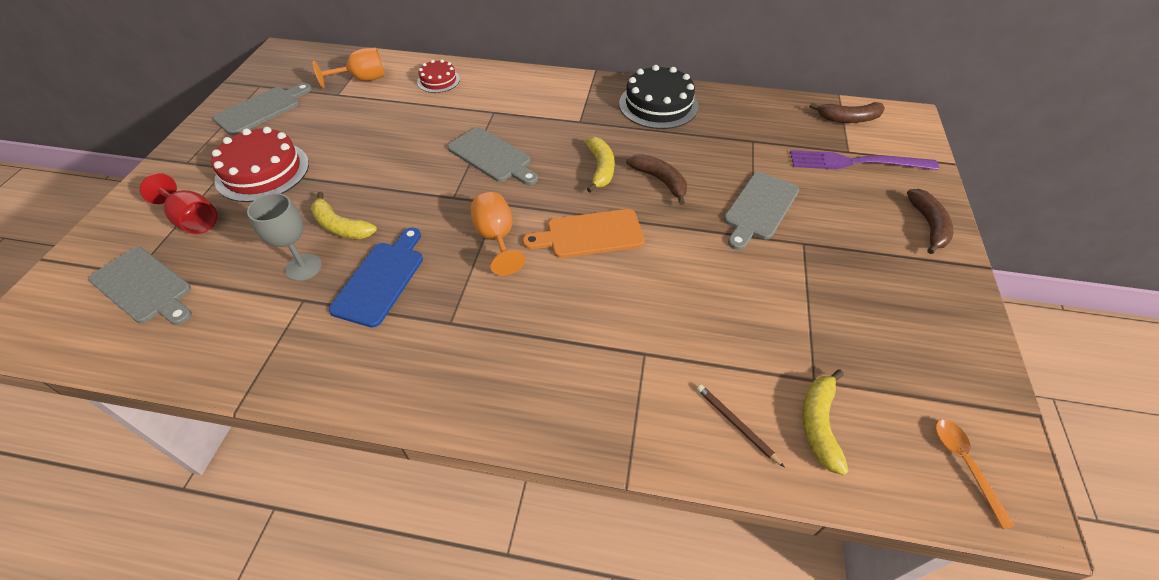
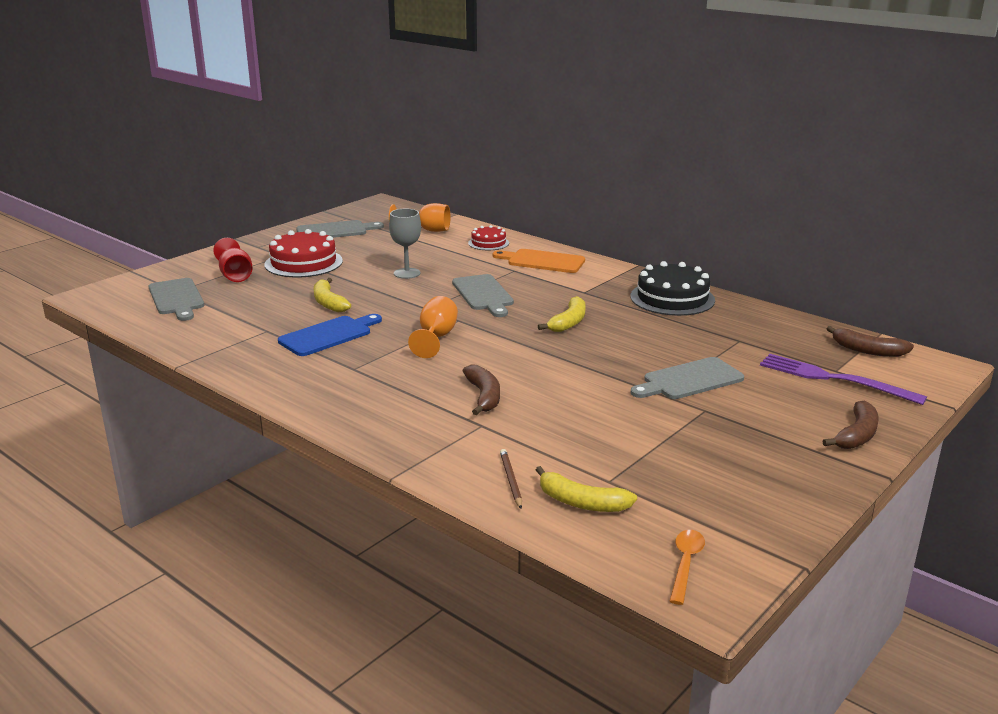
camera: 30 degrees right, 25 degrees down
grey goblet [247,193,322,281] -> grey goblet moved to [389,209,421,279]
orange cutting board [523,209,645,258] -> orange cutting board moved to [493,249,585,273]
brown banana [626,154,687,205] -> brown banana moved to [463,365,500,415]
yellow banana [803,370,848,475] -> yellow banana turned 105 degrees counterclockwise [536,466,637,512]

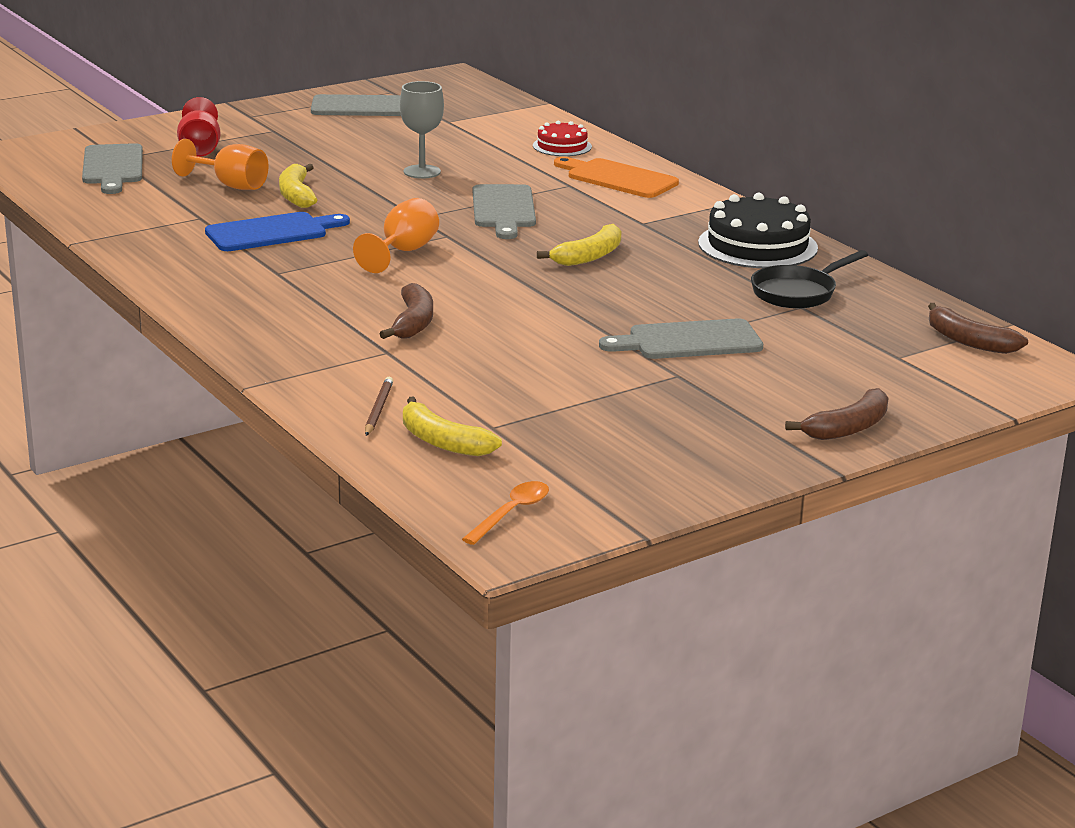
camera: 15 degrees right, 0 degrees up
red cake [265,229,343,277] -> none
orange goblet [389,203,450,232] -> orange goblet moved to [172,139,269,190]
purple fork [760,354,927,405] -> none
none -> black pan [751,250,868,309]

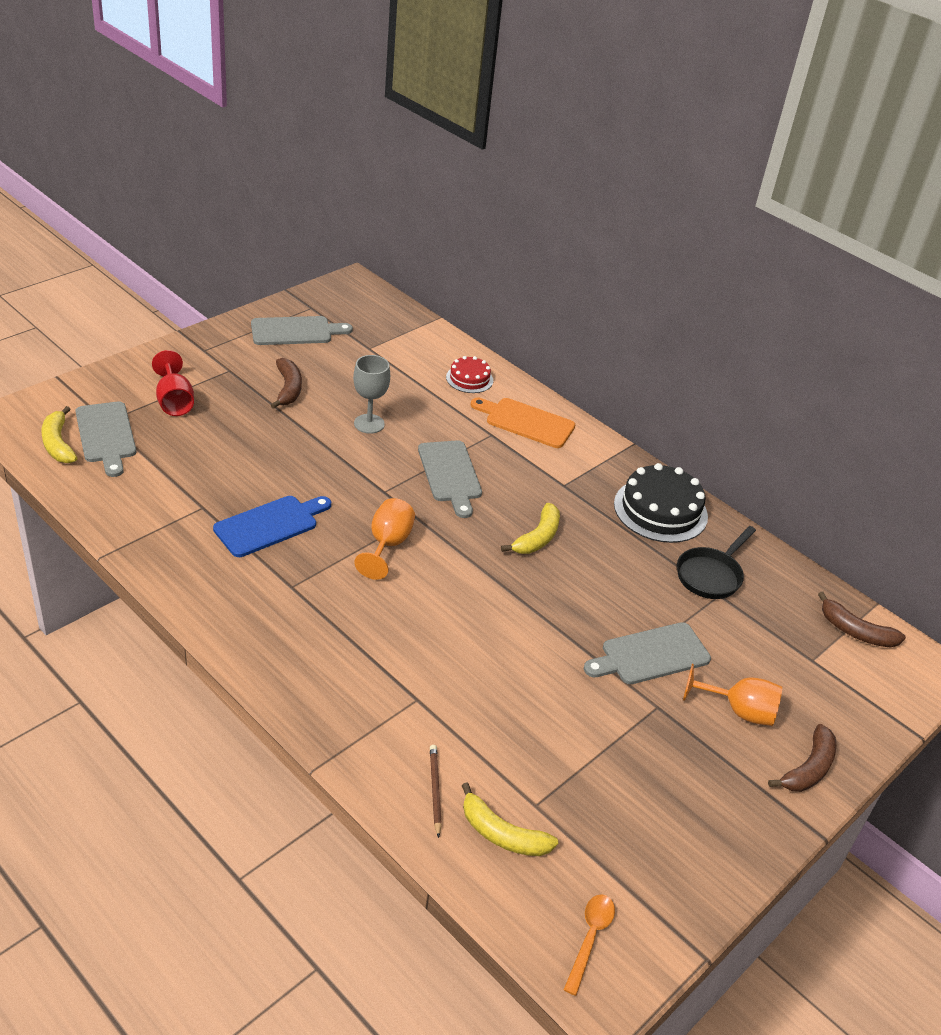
camera: 15 degrees left, 15 degrees up
orange goblet [172,139,269,190] -> orange goblet moved to [683,664,782,726]
yellow banana [279,164,317,208] -> yellow banana moved to [41,406,77,463]
brown banana [379,283,433,339] -> brown banana moved to [271,358,302,409]

